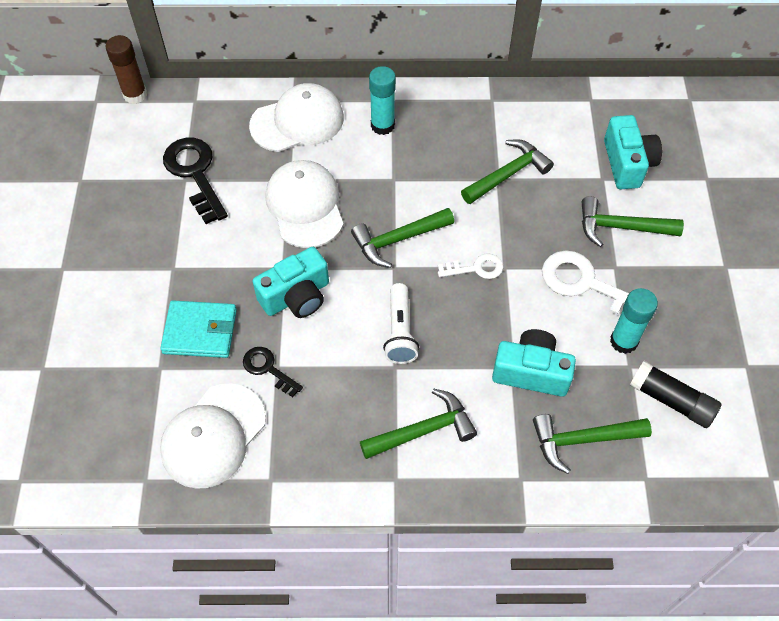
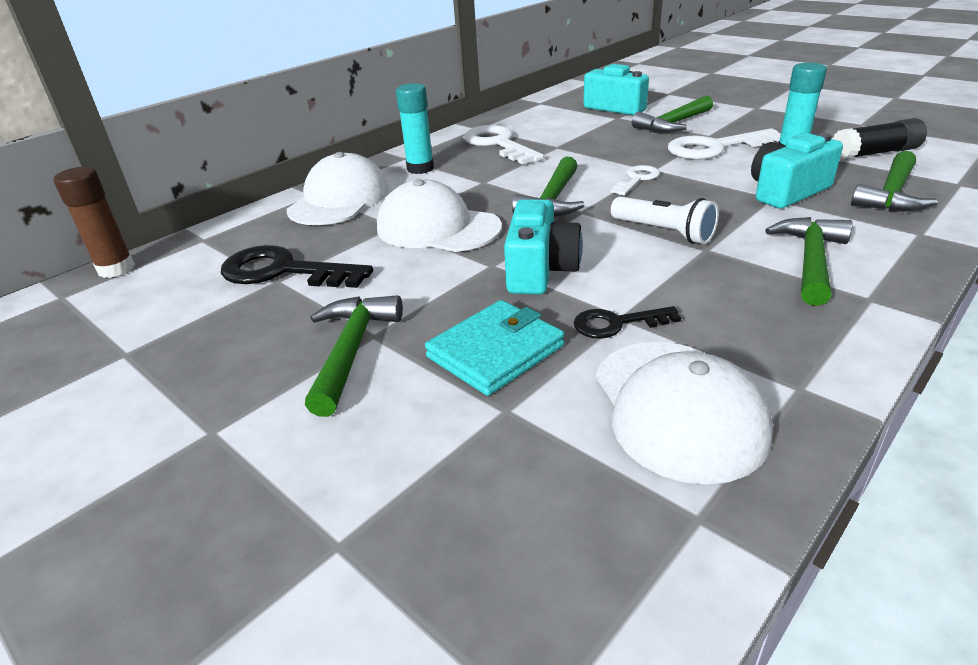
camera: 45 degrees left, 25 degrees down
green hammer [461,139,554,204] -> green hammer moved to [305,295,403,417]
none -> white key [463,125,544,164]

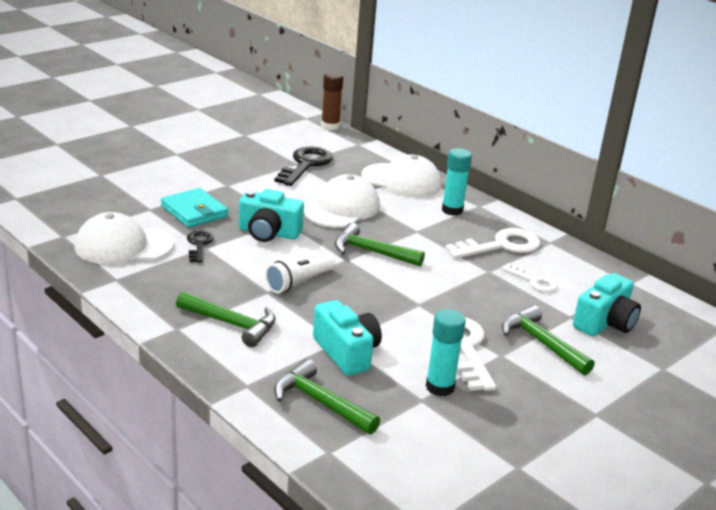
camera: 90 degrees right, 5 degrees down
green hammer [305,295,403,417] -> none
white key [611,165,660,195] -> white key moved to [501,263,558,292]
black glue stick [832,118,927,160] -> none

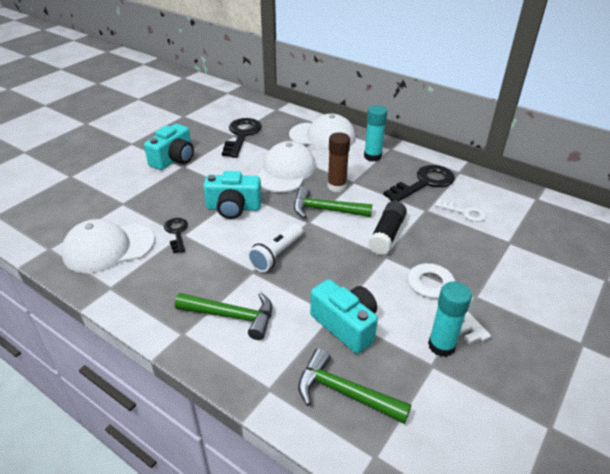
camera: 10 degrees left, 10 degrees up
turquoise wallet [161,188,228,228] -> none
brown glue stick [321,72,343,130] -> brown glue stick moved to [328,132,350,192]
white key [445,228,540,259] -> black key [383,165,455,201]
green hammer [502,305,595,375] -> none
turquoise camera [573,273,641,336] -> turquoise camera moved to [144,124,194,170]
none -> black glue stick [368,201,407,255]

